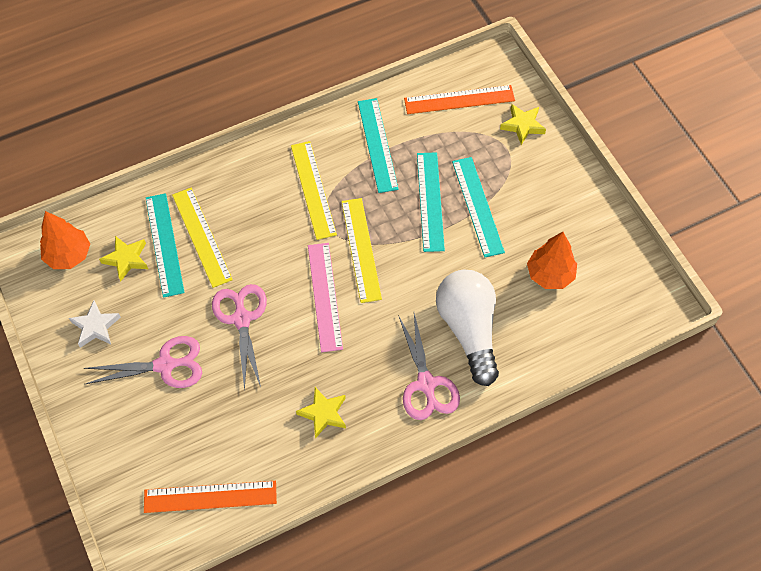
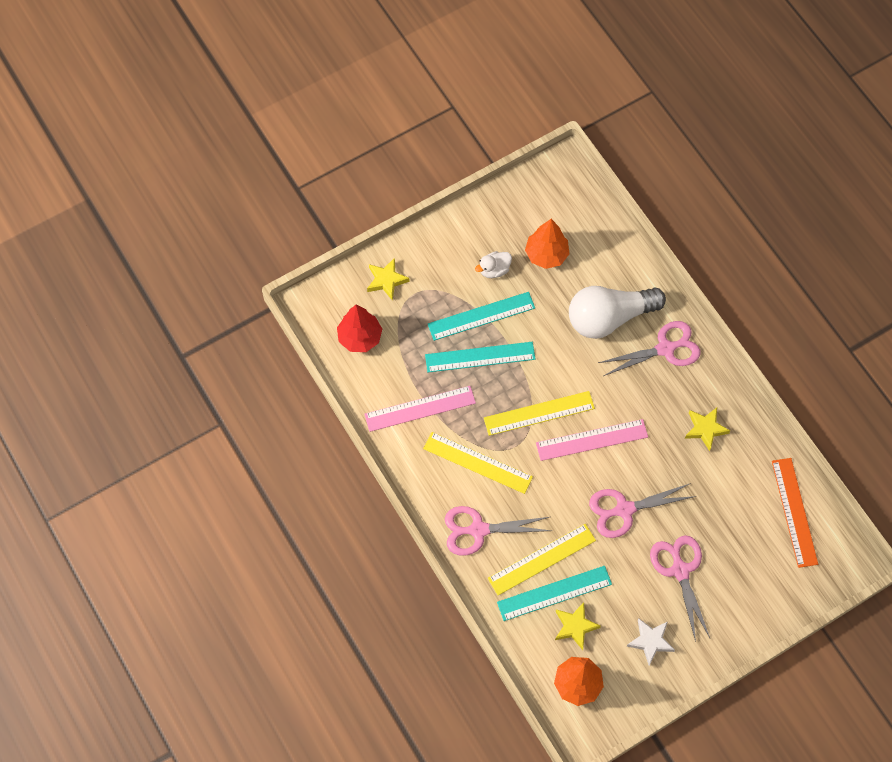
camera: 95 degrees left, 5 degrees up
yellow ruler [291,141,337,240] -> yellow ruler turned 45 degrees clockwise [423,432,533,494]
turquoise ruler [358,98,399,193] -> pink ruler [364,386,476,432]
orange ruler [404,85,515,114] -> red tree [337,305,382,352]
none -> pink scissors [445,506,551,556]
none -> white duck [475,251,512,278]

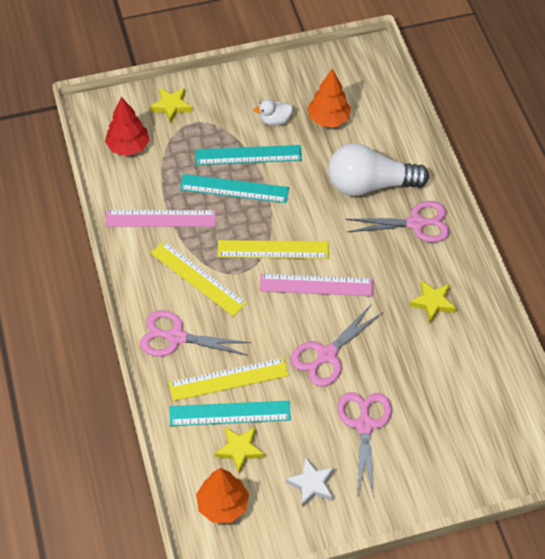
camera: 15 degrees right, 10 degrees down
pink scissors [589,483,696,538] -> pink scissors turned 45 degrees counterclockwise [291,304,383,387]
orange ruler [772,458,818,568] -> none

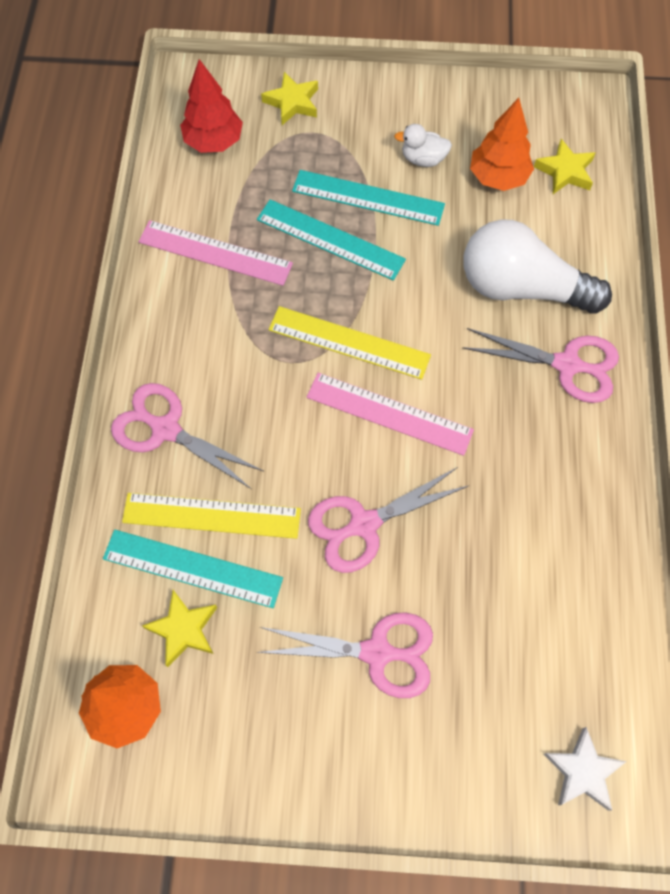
camera: 20 degrees right, 10 degrees up
yellow ruler [151,241,247,316] -> none
white star [285,457,334,507] -> white star moved to [544,727,627,811]
pink scissors [337,392,392,496] -> pink scissors turned 75 degrees clockwise [257,612,433,698]
yellow star [409,280,456,324] -> yellow star moved to [534,139,595,194]

